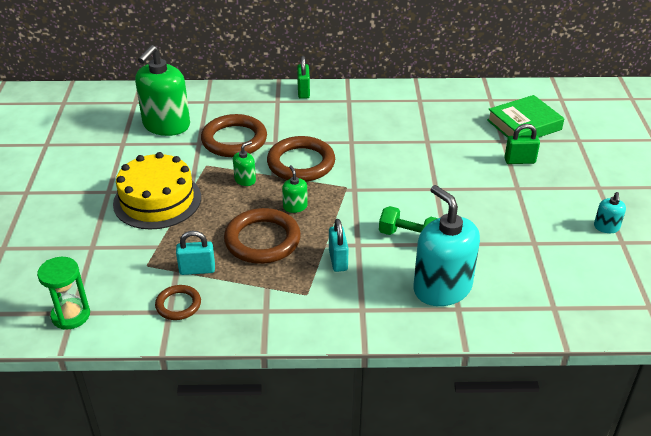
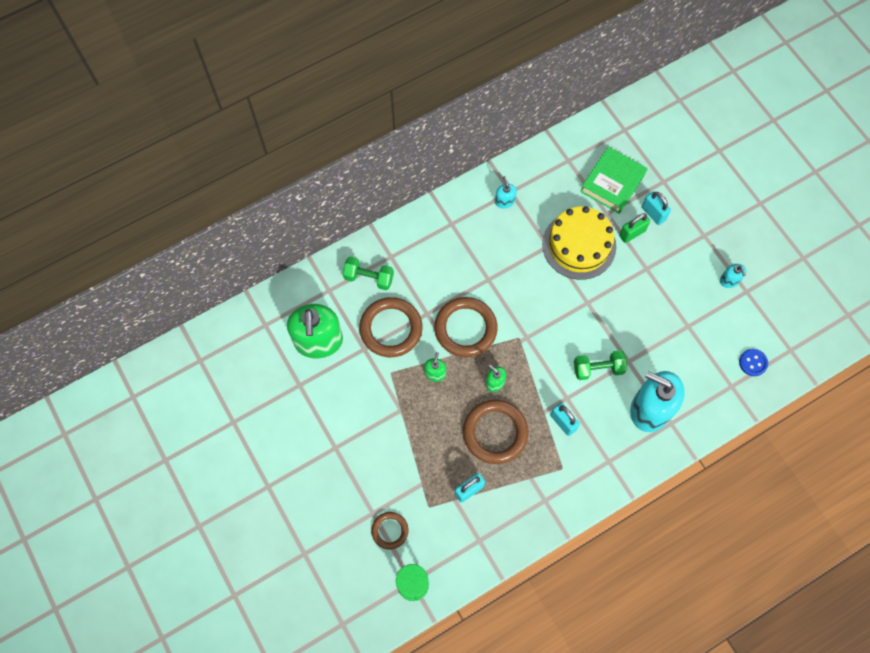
camera: 30 degrees left, 30 degrees up
yellow cake [113,152,201,230] -> yellow cake moved to [542,206,616,280]
brown ring [155,285,201,320] -> brown ring moved to [371,512,409,549]
green padlock [297,56,310,99] -> none
none -> green dumbbell [342,256,394,290]
none -> turquoise soap dispenser [495,176,517,209]
none -> turquoise padlock [642,191,671,225]
none -> blue button [739,349,768,376]

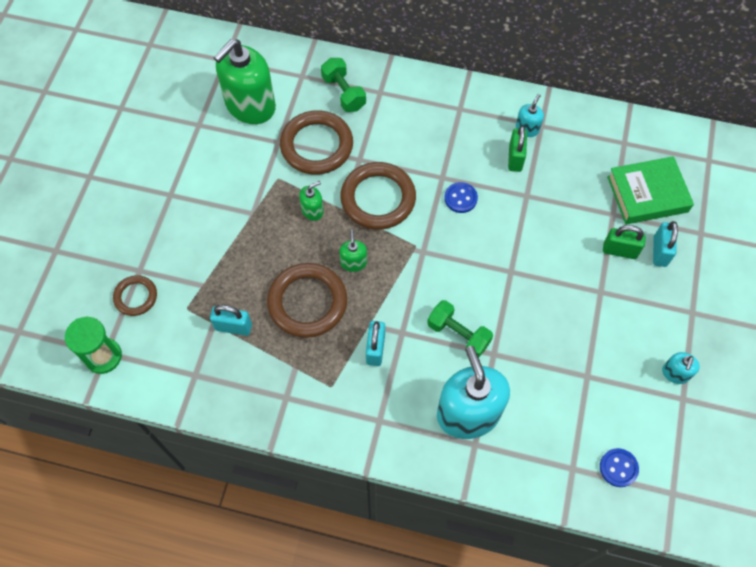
camera: 45 degrees right, 5 degrees down
yellow cake [542,206,616,280] -> none
none -> blue button [444,182,478,213]
none -> green padlock [508,126,527,172]

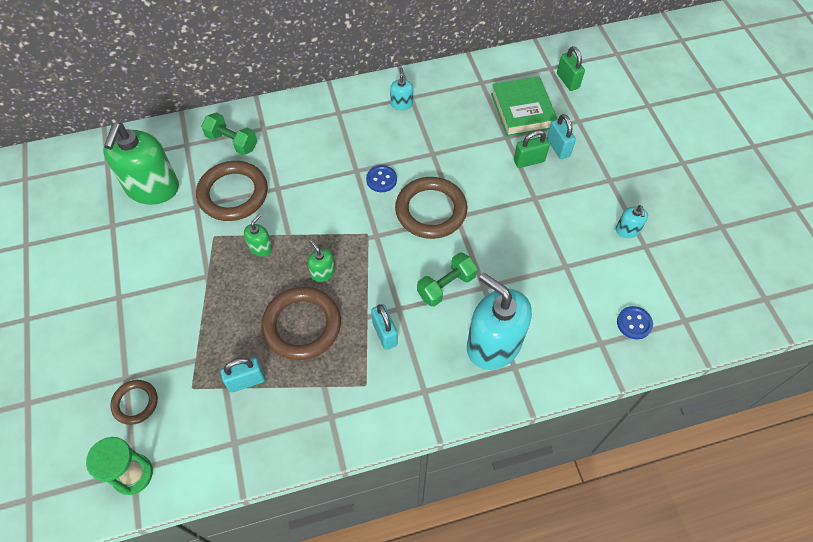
camera: 30 degrees left, 5 degrees down
brown ring [340,162,416,230] -> brown ring moved to [395,177,467,239]
green dumbbell [427,300,493,358] -> green dumbbell turned 45 degrees counterclockwise [417,252,477,307]
green padlock [508,126,527,172] -> green padlock moved to [557,46,585,91]
green book [607,156,694,224] -> green book turned 60 degrees counterclockwise [491,77,558,137]

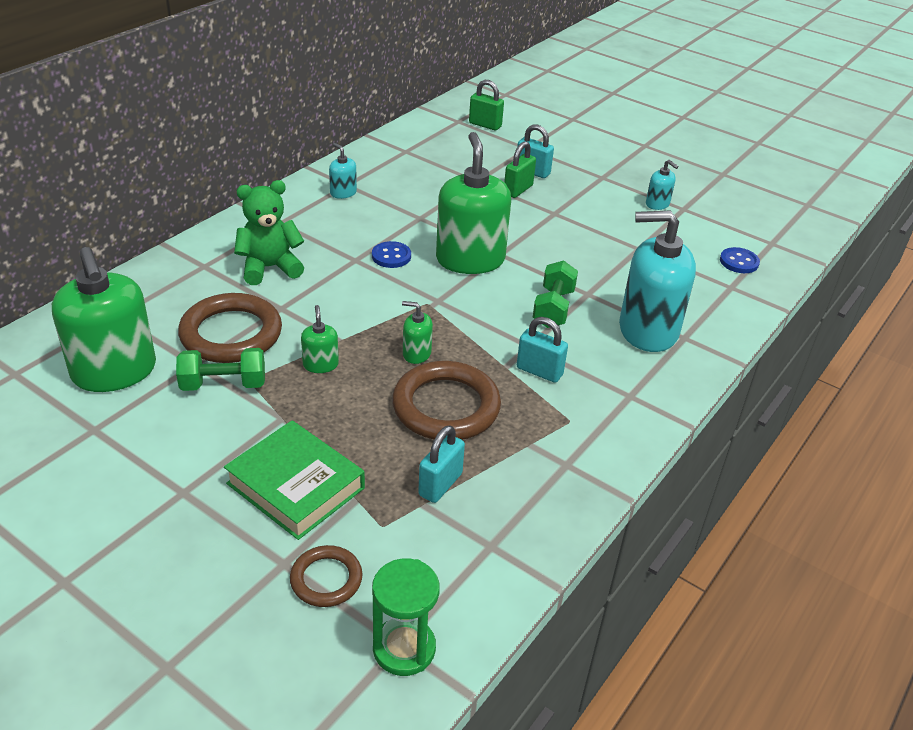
camera: 40 degrees left, 20 degrees down
green dumbbell [201,112,257,155] -> green dumbbell moved to [176,348,265,391]
brown ring [395,177,467,239] -> green soap dispenser [436,132,511,274]
green book [491,77,558,137] -> green book moved to [224,421,365,540]
none -> green teddy bear [234,180,304,285]

